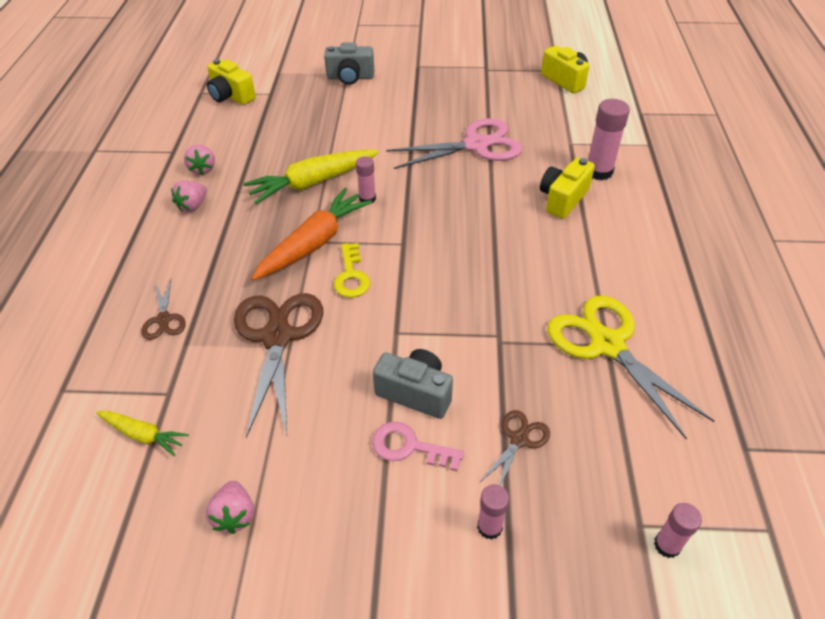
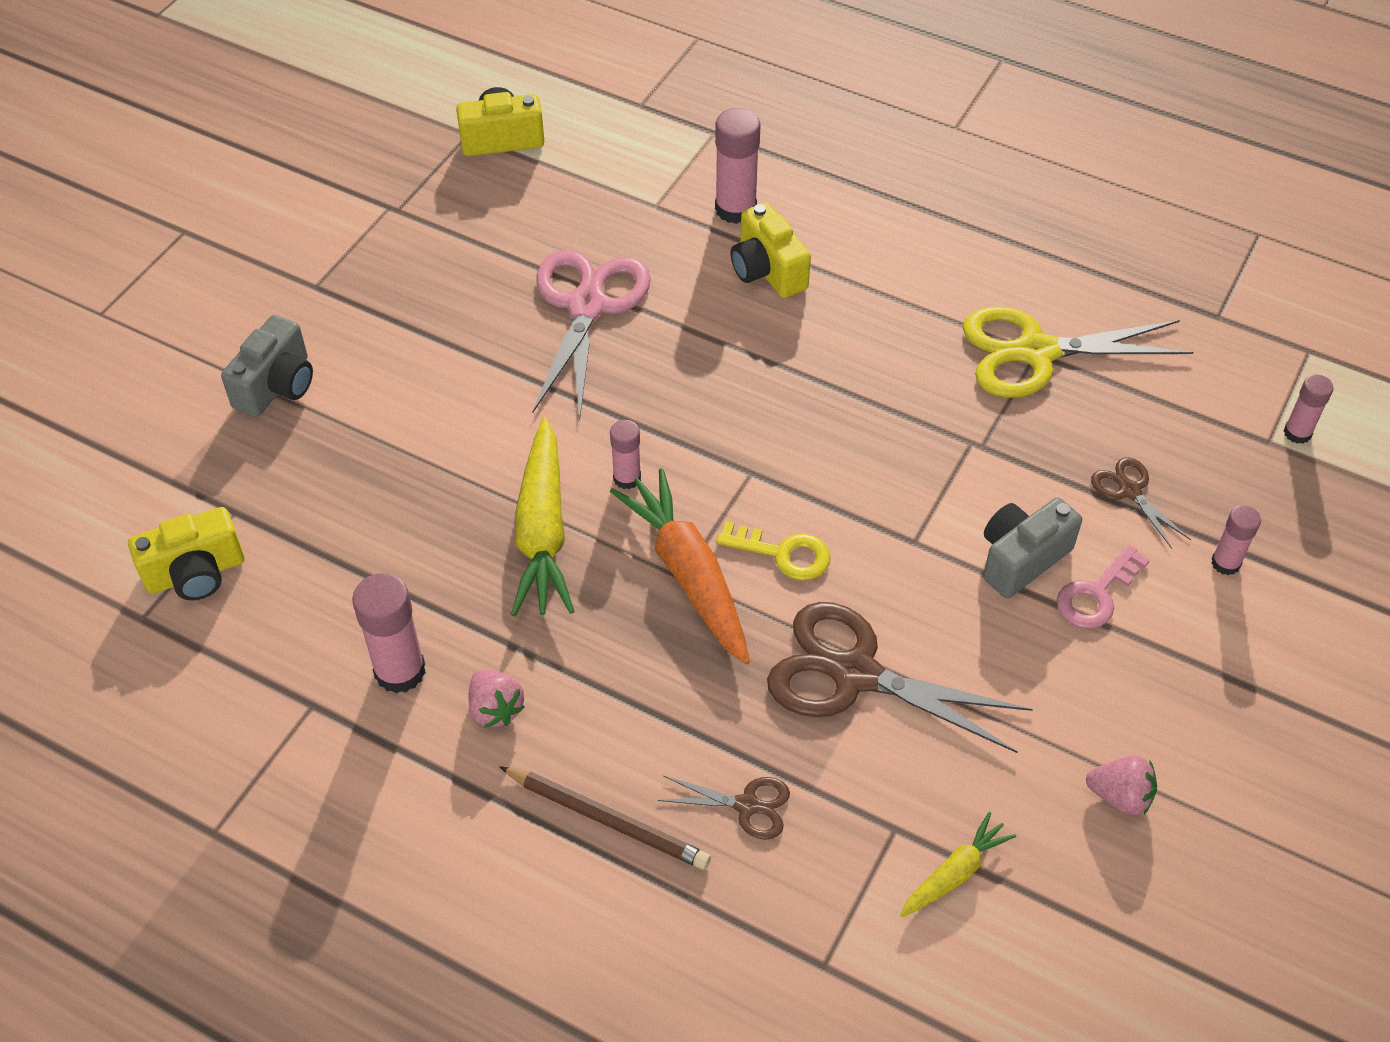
camera: 65 degrees left, 5 degrees up
pink strawberry [184,145,215,175] -> pink glue stick [352,573,426,693]
none -> brown pencil [499,766,711,870]

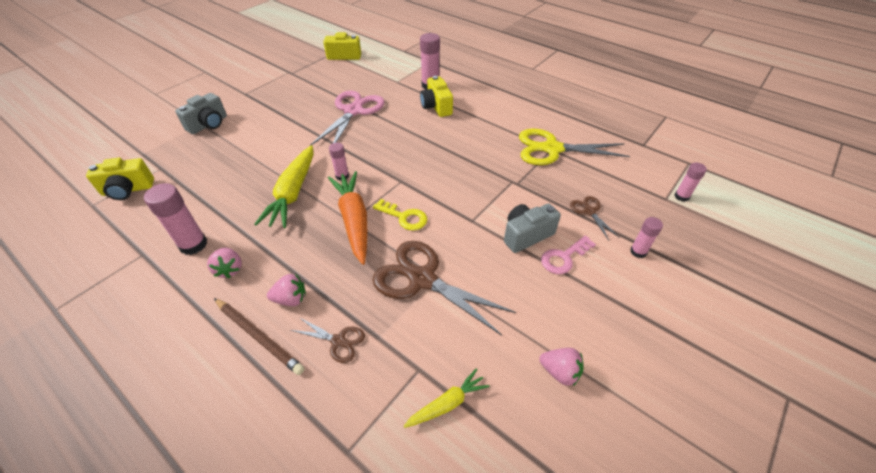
camera: 10 degrees right, 5 degrees down
none -> pink strawberry [267,274,306,306]

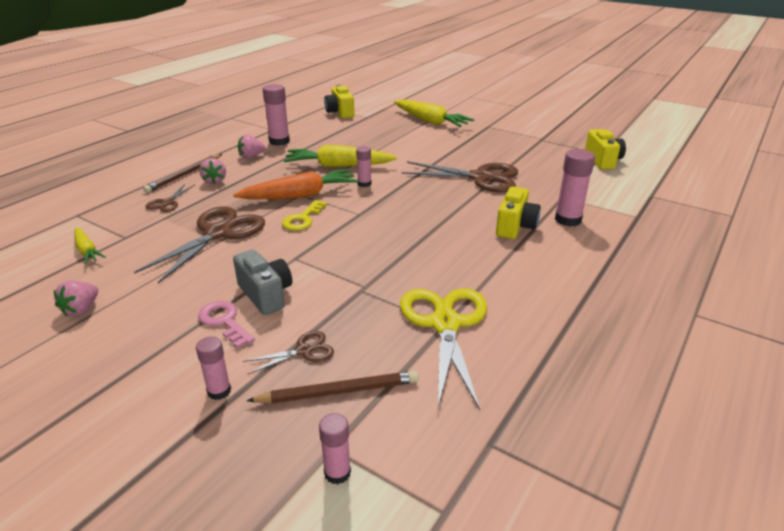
camera: 85 degrees right, 15 degrees down
grey camera [175,93,227,134] -> yellow carrot [394,100,474,127]
pink scissors [310,91,385,146] -> brown scissors [402,161,518,192]
yellow camera [420,76,453,117] -> yellow camera turned 135 degrees clockwise [496,187,541,239]
none -> brown pencil [246,371,419,404]

